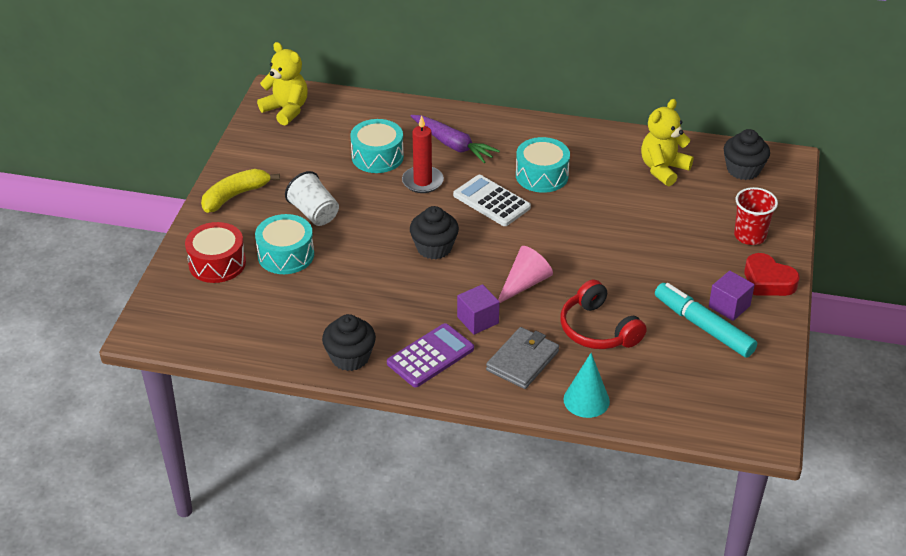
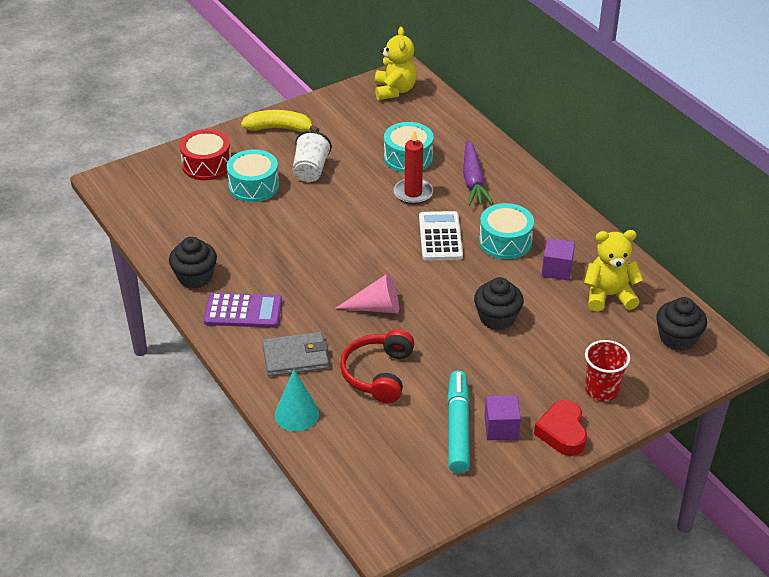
camera: 45 degrees right, 0 degrees up
black cupcake [410,206,459,259] -> black cupcake moved to [474,277,524,330]
purple cube [457,284,500,335] -> purple cube moved to [542,238,575,280]

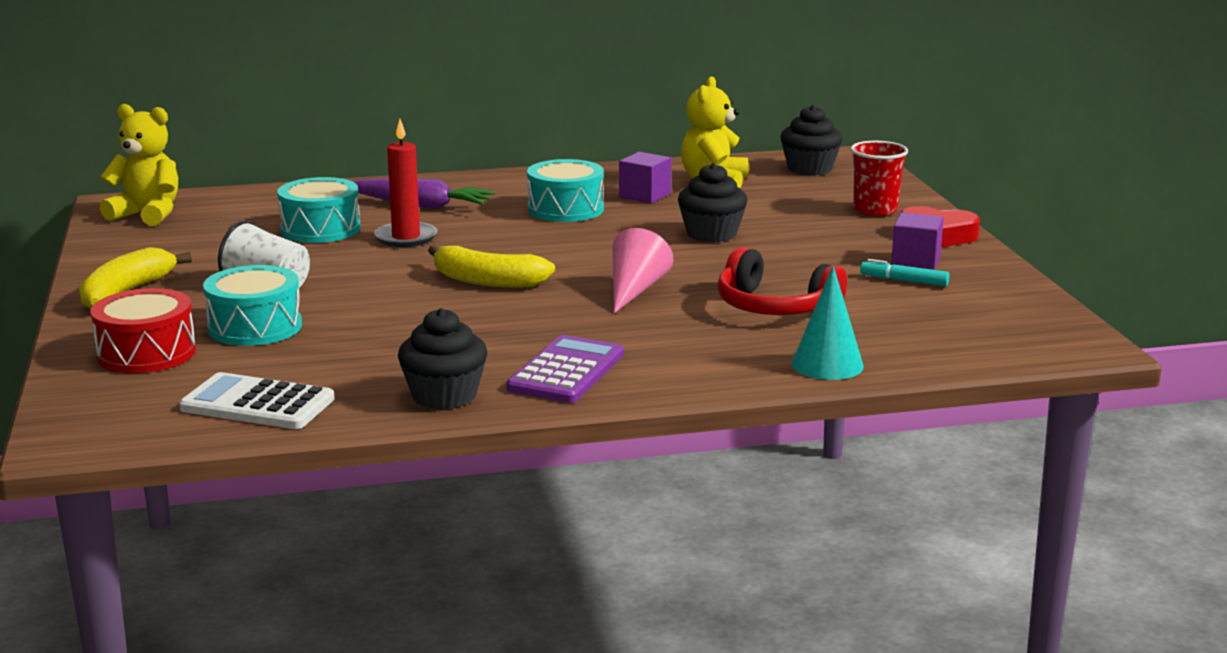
camera: 70 degrees left, 20 degrees down
grey wallet [262,332,329,376] -> none
white calculator [419,211,463,261] -> white calculator moved to [179,372,334,429]
turquoise marker [447,370,470,473] -> turquoise marker [860,259,949,286], size x0.51
none -> yellow banana [428,245,555,288]

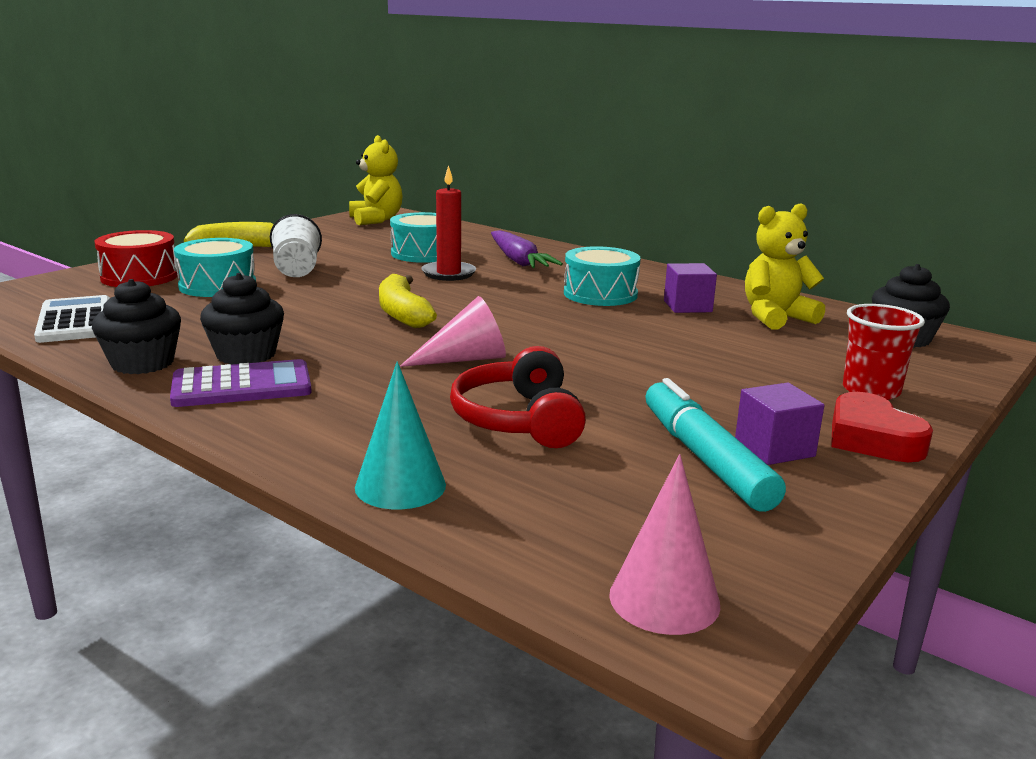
camera: 50 degrees right, 0 degrees up
black cupcake [678,163,747,243] -> black cupcake moved to [200,273,284,365]
turquoise marker [860,259,949,286] -> turquoise marker [645,378,786,512], size x1.95
none -> pink cone [609,454,720,635]

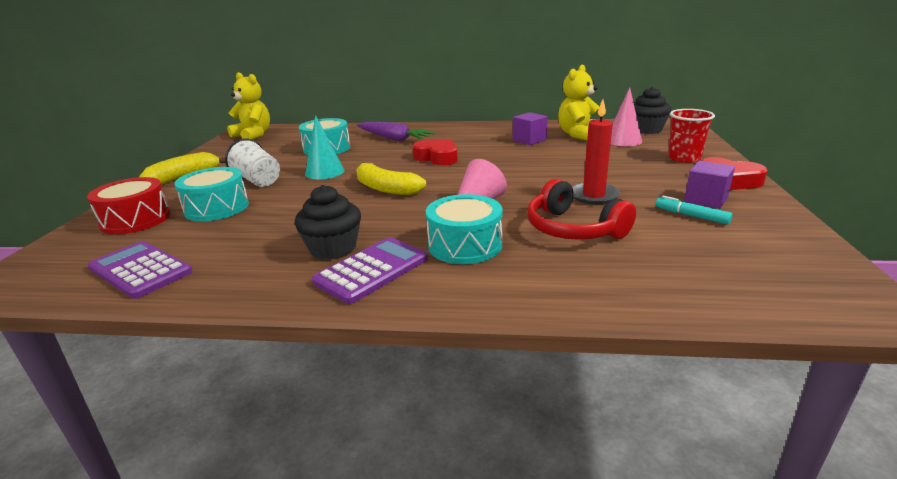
camera: 30 degrees left, 5 degrees up
white calculator [34,295,110,343] -> purple calculator [88,241,193,299]
black cupcake [92,279,181,374] -> none
turquoise cone [355,361,446,510] -> turquoise cone moved to [305,115,345,179]
red candle [421,165,476,281] -> red candle moved to [572,99,620,205]
turquoise drum [564,246,641,306] -> turquoise drum moved to [426,194,502,264]
pink cone [609,454,720,635] -> pink cone moved to [611,87,642,146]
turquoise marker [645,378,786,512] -> turquoise marker [655,196,732,225], size x0.51
none -> red heart [412,139,458,165]

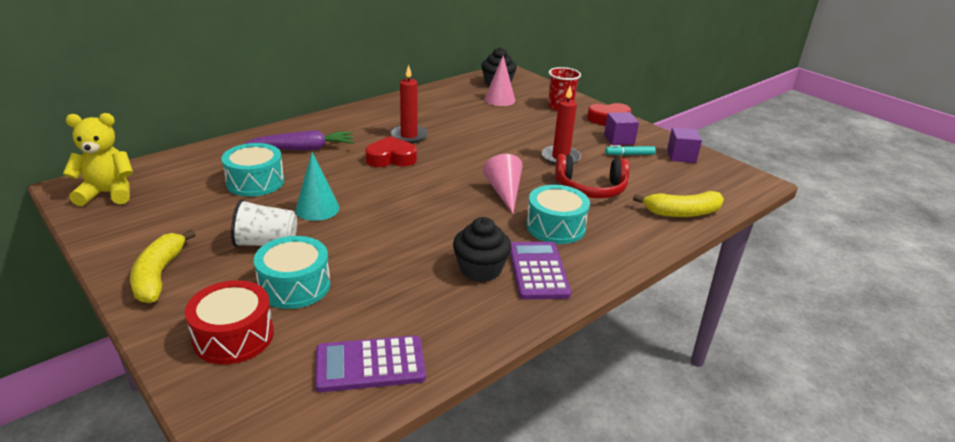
camera: 50 degrees left, 5 degrees up
yellow banana [356,162,426,195] -> yellow banana moved to [633,191,724,217]
purple cube [513,112,548,145] -> purple cube moved to [667,127,702,163]
yellow teddy bear [558,65,599,141] -> none
none -> red candle [390,65,428,143]

